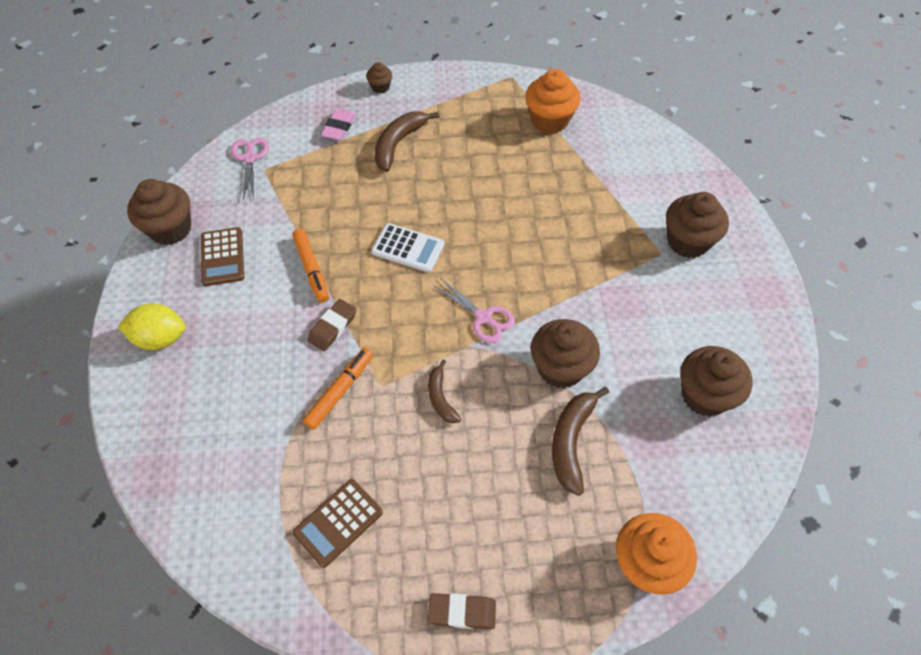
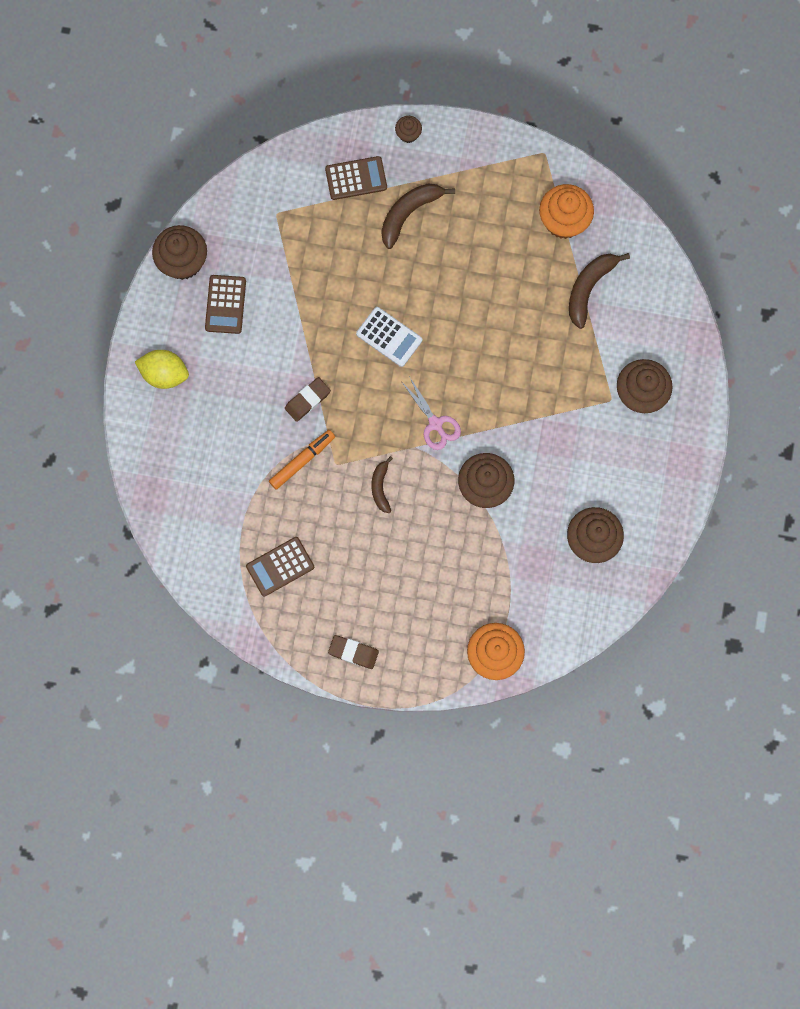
camera: 15 degrees right, 20 degrees up
pink scissors [231,138,269,200] -> none
orange marker [292,229,329,303] -> none
pink eraser [321,109,356,141] -> brown calculator [325,156,387,200]
brown banana [552,387,609,496] -> brown banana moved to [569,253,630,329]

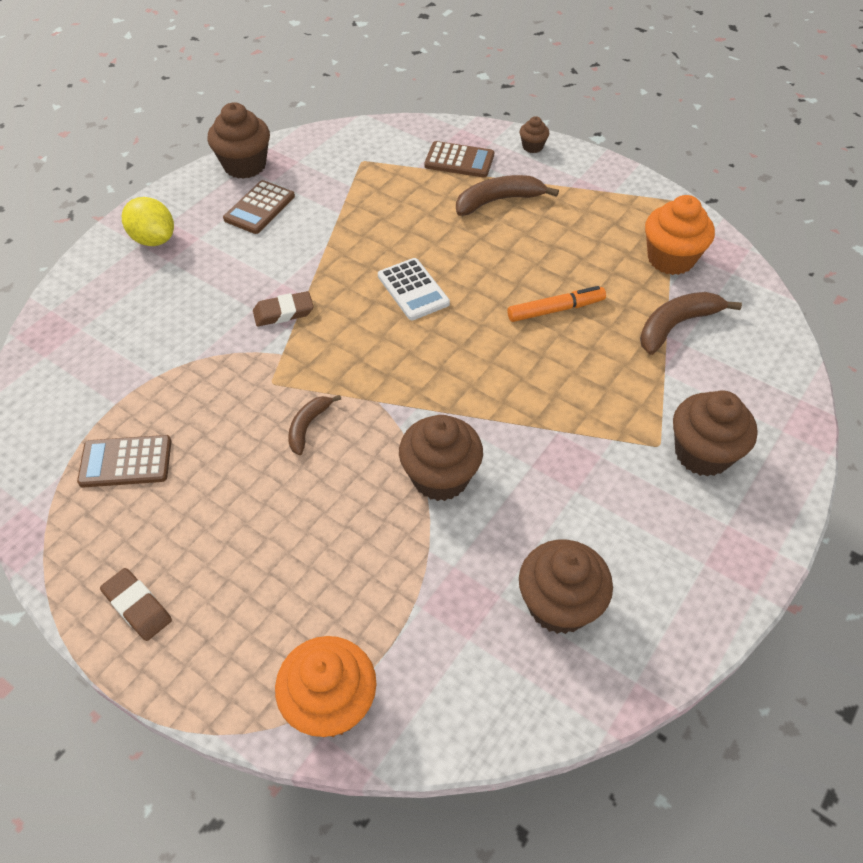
camera: 25 degrees right, 25 degrees down
orange marker [269,430,335,490] -> orange marker moved to [507,286,606,322]
pink scissors [401,376,461,450] -> none

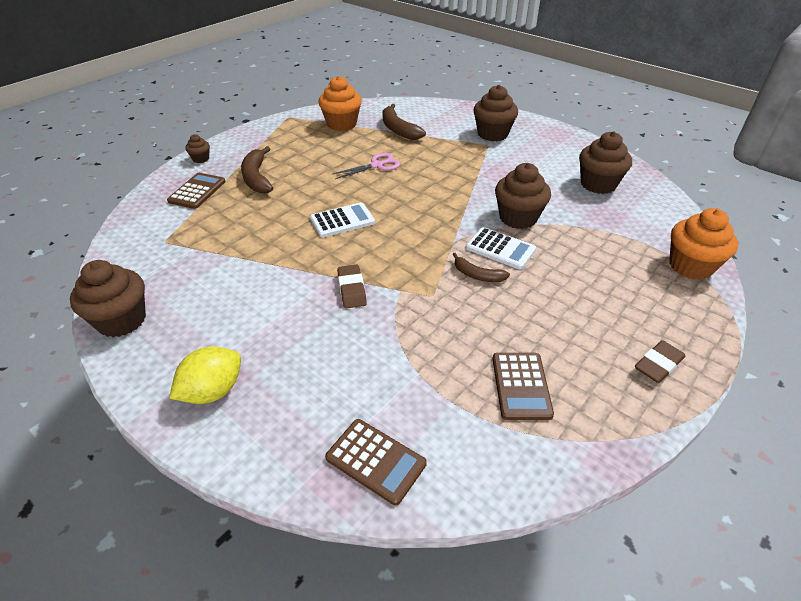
camera: 85 degrees left, 10 degrees down
brown calculator [223,180,295,234] -> brown calculator moved to [325,419,427,505]
orange marker [507,286,606,322] -> pink scissors [332,153,400,179]
none -> white calculator [466,227,536,269]

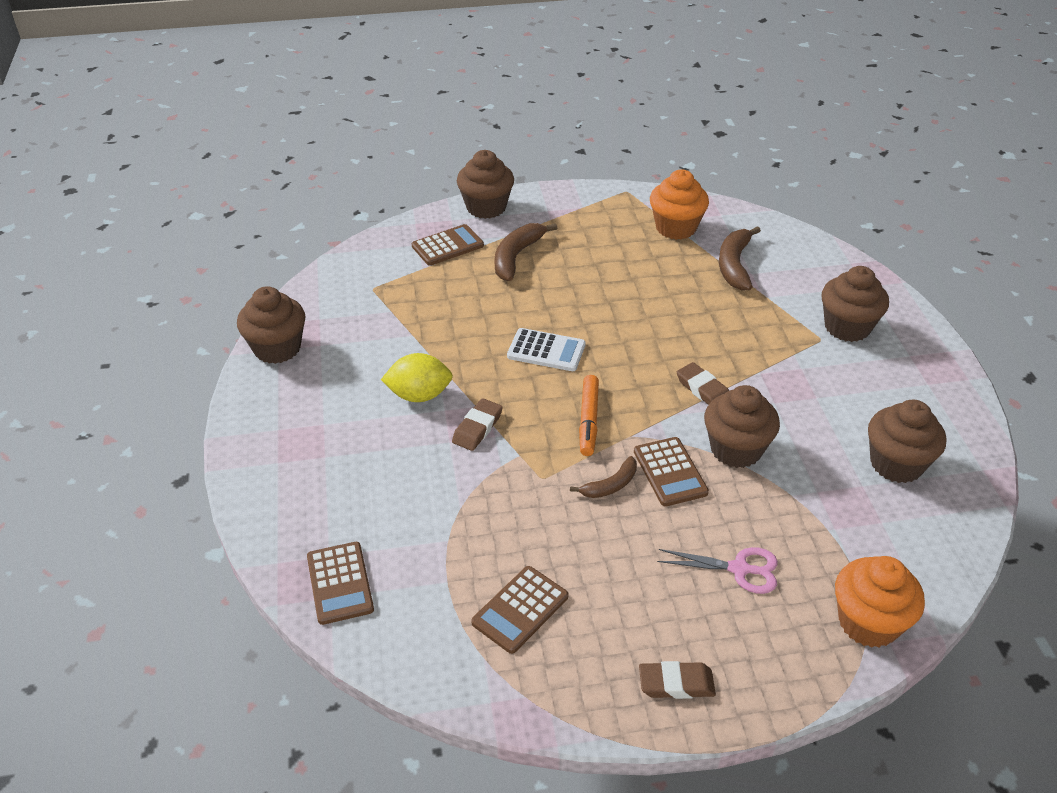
camera: 40 degrees right, 0 degrees up
yellow lemon [169,346,241,404] -> yellow lemon moved to [381,353,453,402]
brown cupcake [185,134,210,163] -> brown cupcake [457,150,514,219], size x2.00
pink scissors [332,153,400,179] -> pink scissors moved to [657,547,778,594]
brown banana [452,253,510,282] -> brown banana turned 105 degrees counterclockwise [570,456,637,498]
white calculator [466,227,536,269] -> brown calculator [634,437,709,507]
none -> orange marker [579,375,599,456]
none -> brown eraser [677,362,729,405]

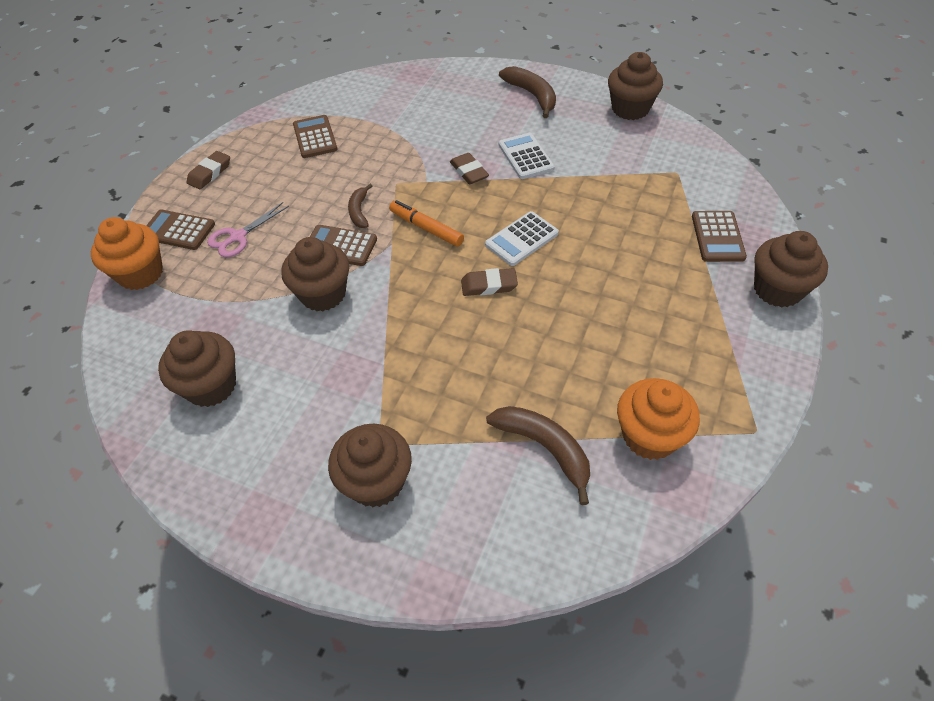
camera: 125 degrees right, 10 degrees up
brown calculator [307,542,374,625] -> brown calculator moved to [146,210,215,250]
yellow lemon [381,353,453,402] -> white calculator [499,133,555,179]
brown banana [495,223,557,281] -> brown banana moved to [499,66,556,118]
brown eraser [677,362,729,405] -> brown eraser moved to [461,268,518,296]

